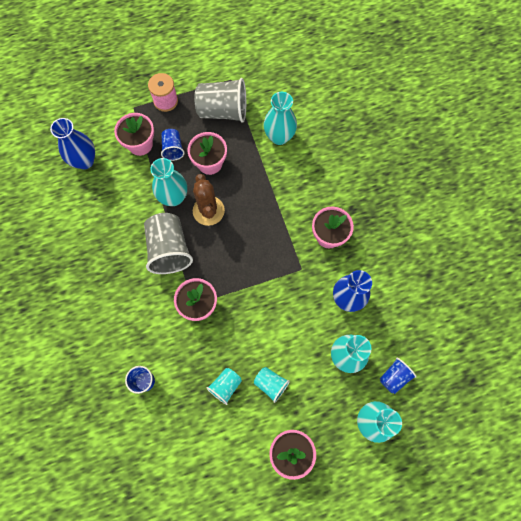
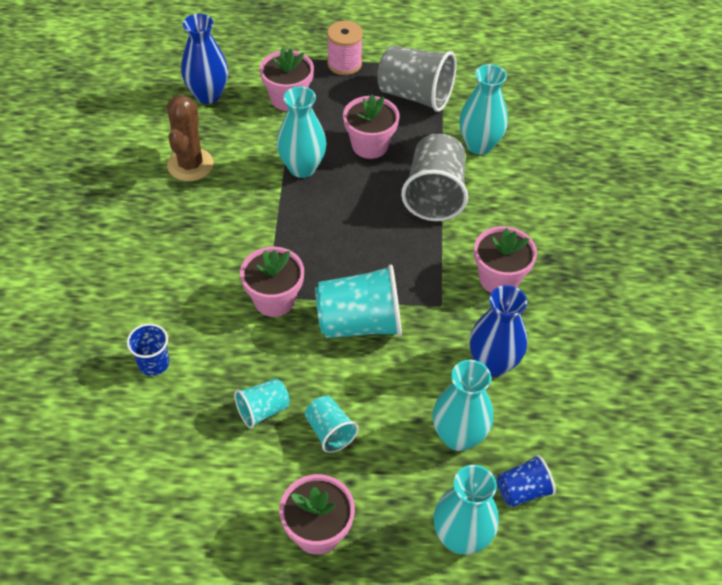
camera: 20 degrees right, 20 degrees down
grey cup [144,213,193,274] -> grey cup moved to [401,133,468,221]
blue cup [161,129,184,161] -> none
brown cactus [193,174,225,226] -> brown cactus moved to [167,95,214,181]
none -> turquoise cup [315,265,402,338]

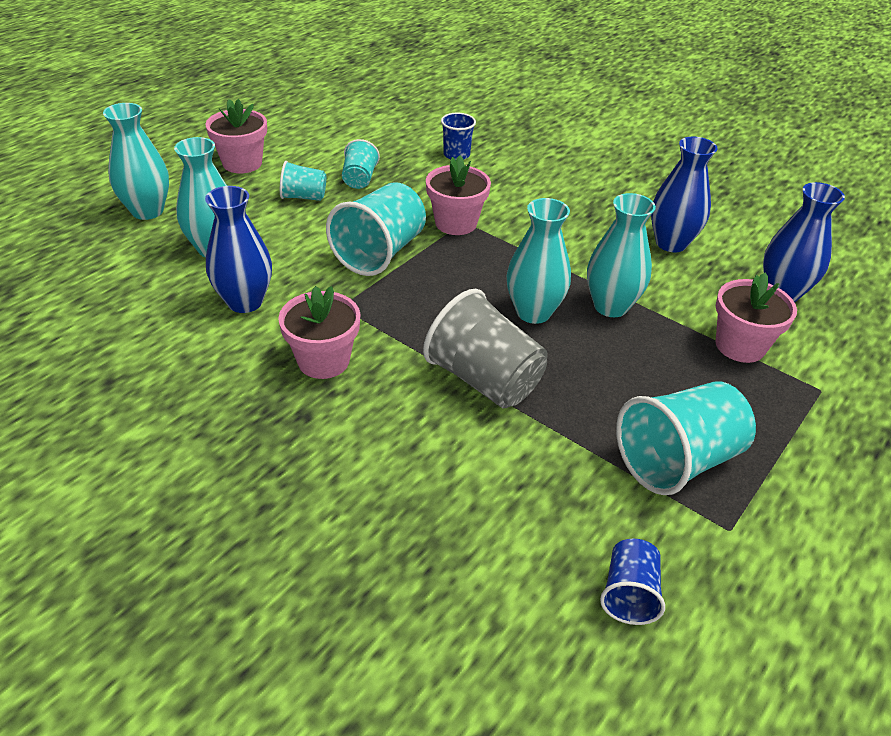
camera: 125 degrees right, 10 degrees down
brown cactus [167,95,214,181] -> blue vase [651,137,718,252]
pink spool [327,21,363,75] -> none
pink flower pot [343,94,400,159] -> none
grey cup [377,45,456,112] -> turquoise cup [616,381,756,495]
turquoise vase [459,64,508,155] -> turquoise vase moved to [507,198,571,324]
blue cup [497,454,556,507] -> blue cup moved to [600,539,665,625]

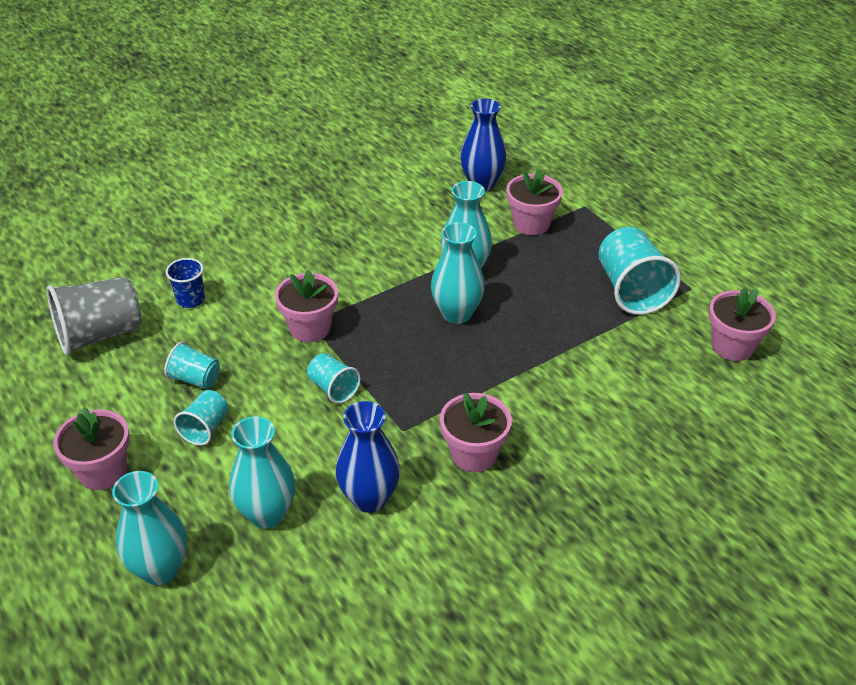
camera: 70 degrees left, 0 degrees up
turquoise cup [326,182,426,276] -> turquoise cup [307,353,361,404], size x0.54
grey cup [423,289,548,408] -> grey cup moved to [47,277,142,355]
blue cup [600,539,665,625] -> pink flower pot [709,288,776,361]
blue vase [651,137,718,252] -> none

